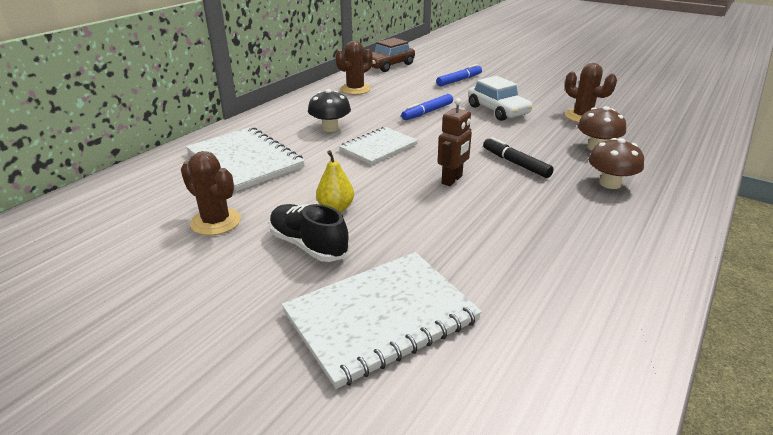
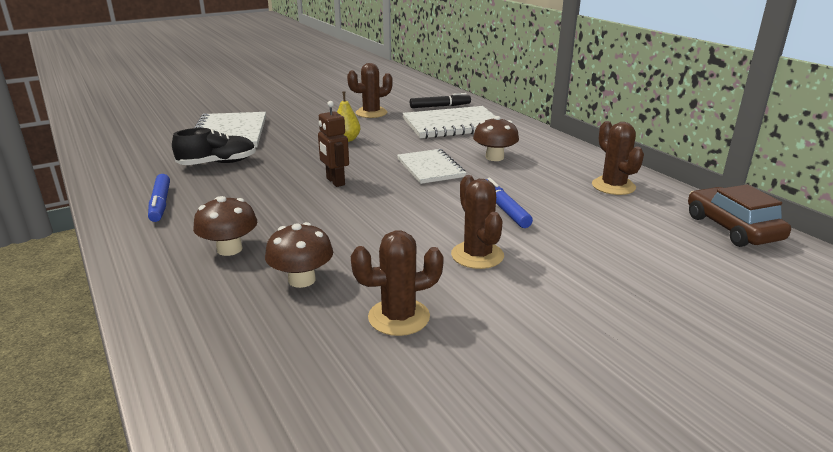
camera: 115 degrees right, 5 degrees down
black shoe [269,204,350,262] -> black shoe moved to [172,128,256,165]
black mushroom [308,89,351,132] -> brown mushroom [473,116,519,161]
blue marker [436,64,482,86] -> blue marker moved to [148,174,170,222]
white car [468,76,533,121] -> brown cactus [451,175,504,269]
black marker [483,137,554,178] -> black marker moved to [410,93,471,108]

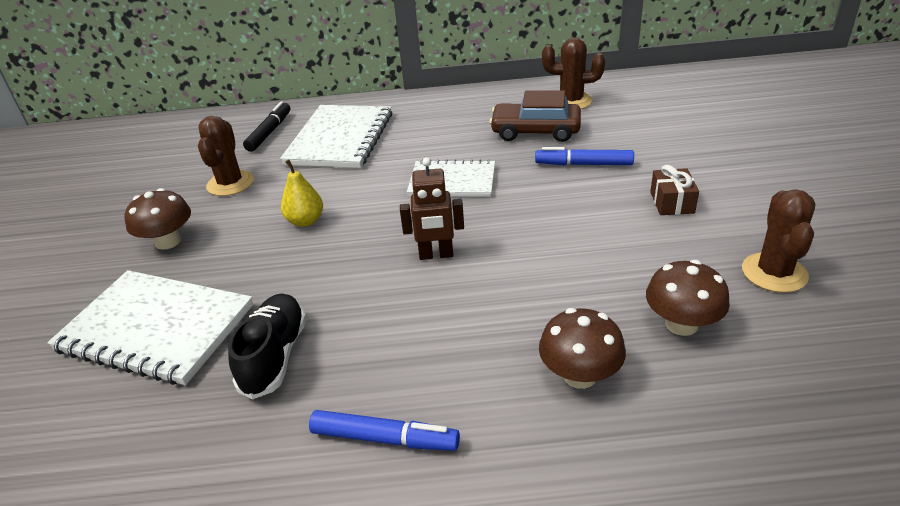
camera: 60 degrees left, 10 degrees up
brown cactus [451,175,504,269] -> brown gift [650,165,699,215]
brown mushroom [473,116,519,161] -> brown mushroom moved to [124,188,191,250]
brown car [688,184,791,247] -> brown car moved to [489,90,581,142]

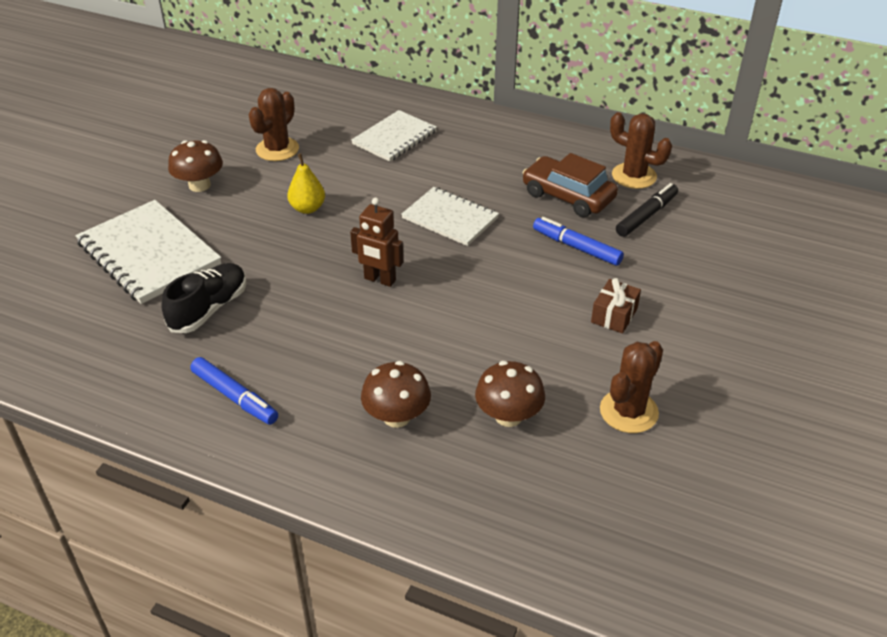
camera: 25 degrees right, 5 degrees up
black marker [243,101,290,152] -> black marker moved to [616,183,678,237]
white notebook [280,105,392,168] -> white notebook [351,110,437,162], size x0.65

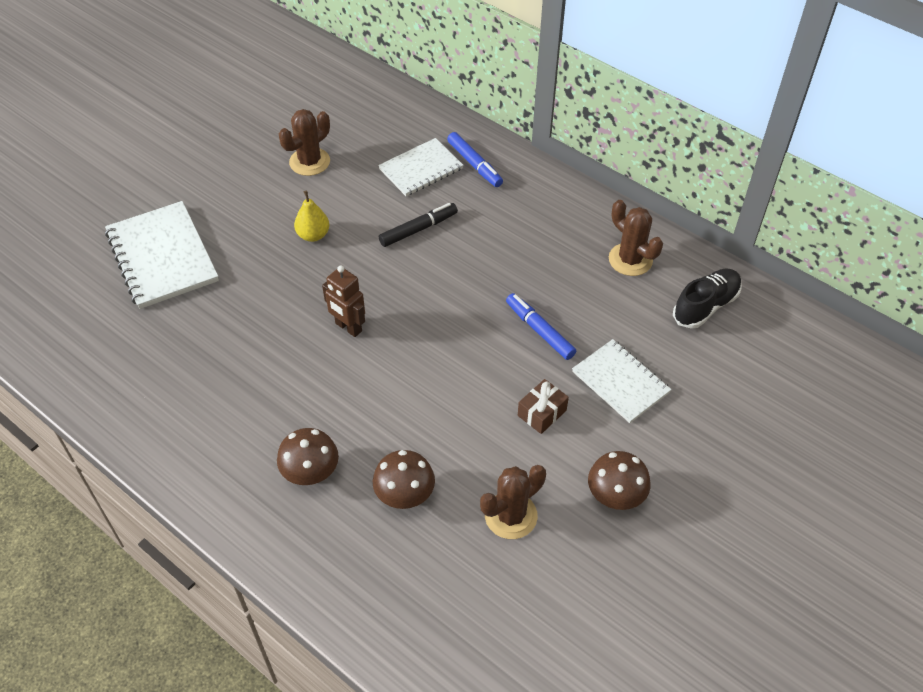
camera: 15 degrees right, 10 degrees up
black shoe [161,263,246,333] -> black shoe moved to [673,269,742,329]
brown mushroom [168,140,223,192] -> brown mushroom moved to [588,451,651,510]
blue marker [190,357,278,425] -> blue marker moved to [447,132,503,187]
white notebook [401,187,499,246] -> white notebook moved to [572,339,671,423]
brown car [522,153,618,217] -> none
black marker [616,183,678,237] -> black marker moved to [379,203,458,247]

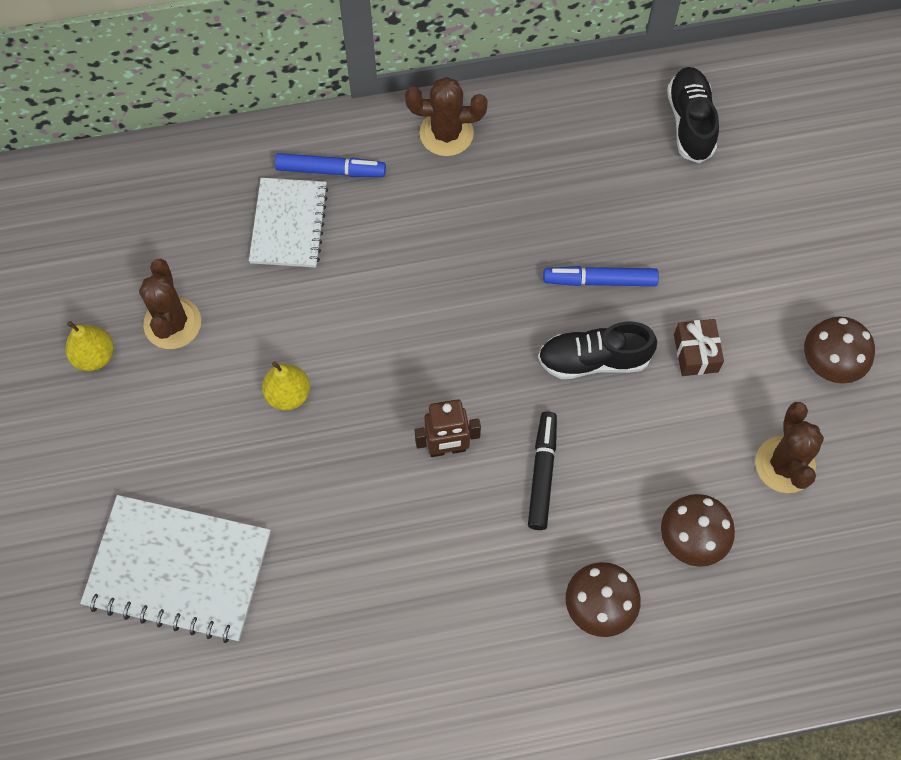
camera: 50 degrees left, 15 degrees up
black marker [379,203,458,247] -> black marker moved to [528,411,557,530]
white notebook [572,339,671,423] -> none
brown cactus [609,200,663,276] -> brown cactus moved to [405,77,487,156]
none -> yellow pear [65,321,114,371]
none -> black shoe [538,322,657,379]

